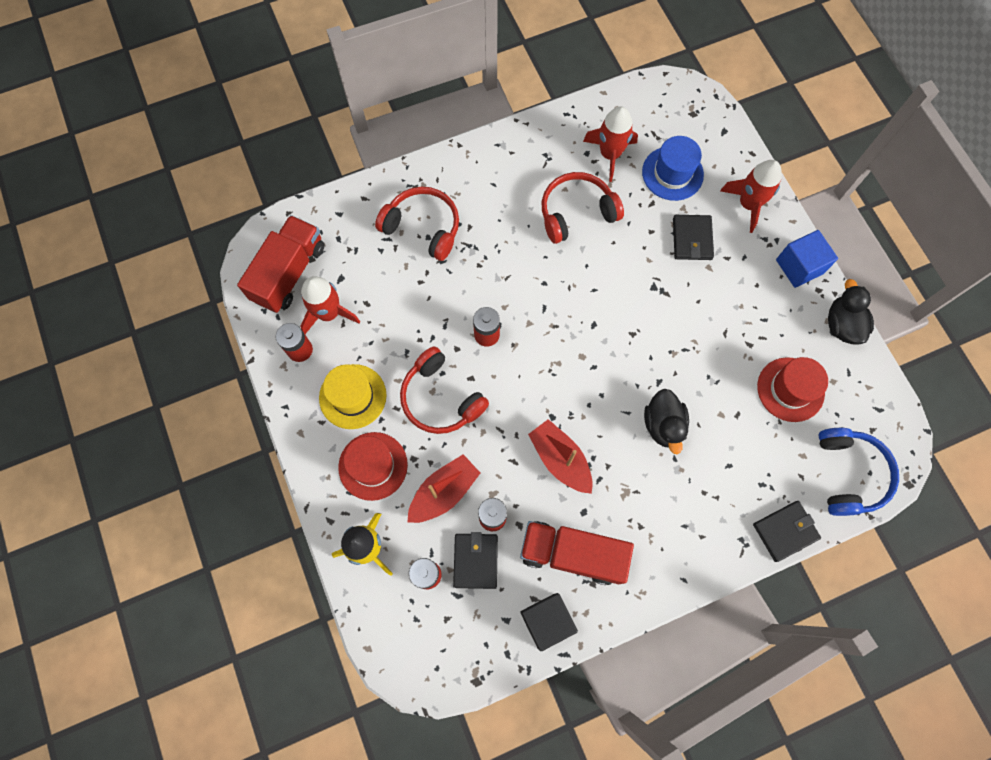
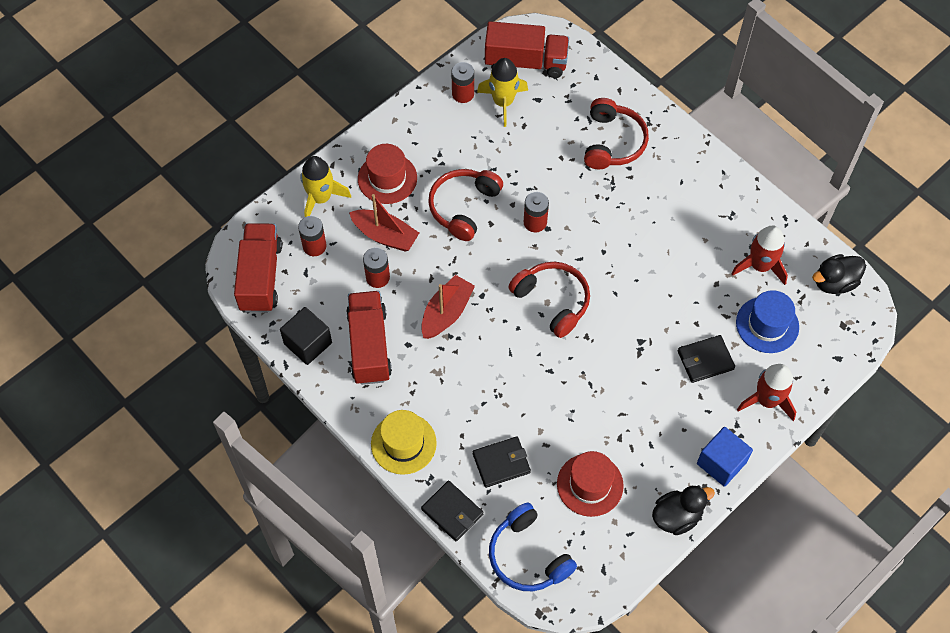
camera: 70 degrees right, 10 degrees down
red rocket [300,276,360,334] -> yellow rocket [477,58,528,127]
yellow hat [319,364,386,429] -> yellow hat moved to [371,410,437,475]
black wallet [453,532,498,589] -> black wallet moved to [473,436,531,488]
red headphones [542,172,624,244] -> red headphones moved to [508,262,590,338]
black duck [644,389,689,454] -> black duck moved to [812,254,866,294]
blue headphones [819,428,899,516] -> blue headphones turned 75 degrees clockwise [489,502,577,591]
none -> red truck [234,223,282,313]

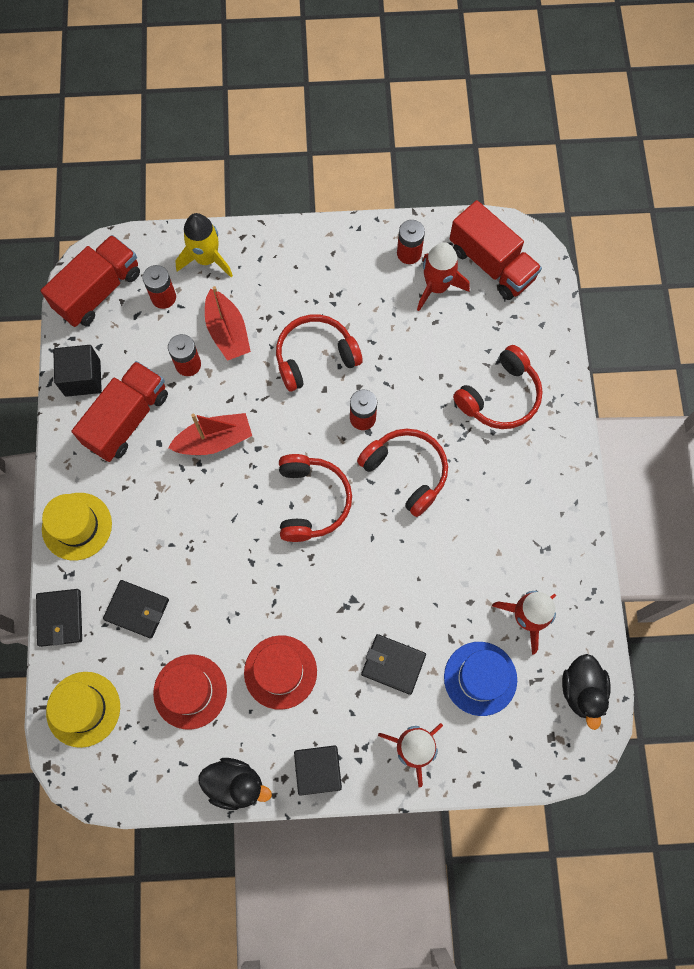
camera: 40 degrees right, 10 degrees up
red hat [358,144,417,204] -> red hat moved to [244,635,317,710]
yellow rocket [477,58,528,127] -> red rocket [417,242,470,311]
blue headphones [489,502,577,591] -> yellow hat [46,672,120,748]
blue cube [697,427,753,487] -> black cube [294,745,342,796]
black duck [812,254,866,294] -> black duck turned 105 degrees counterclockwise [562,654,611,730]
none -> red headphones [357,429,448,517]

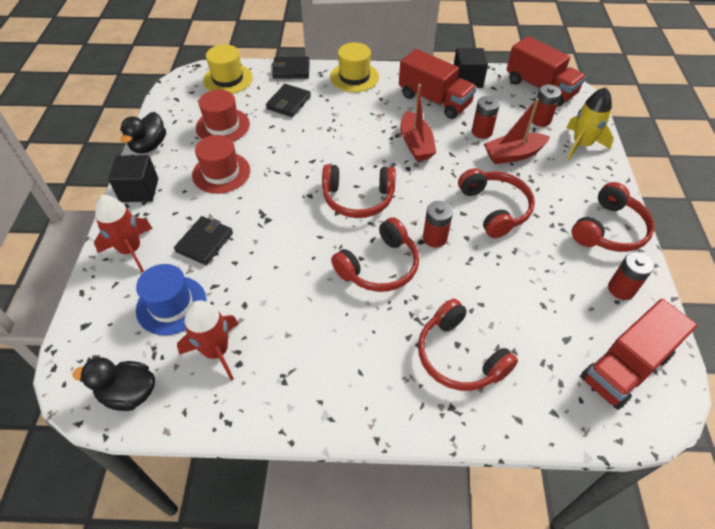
camera: 95 degrees right, 20 degrees down
red rocket [417,242,470,311] -> none
none -> red headphones [572,182,654,252]

